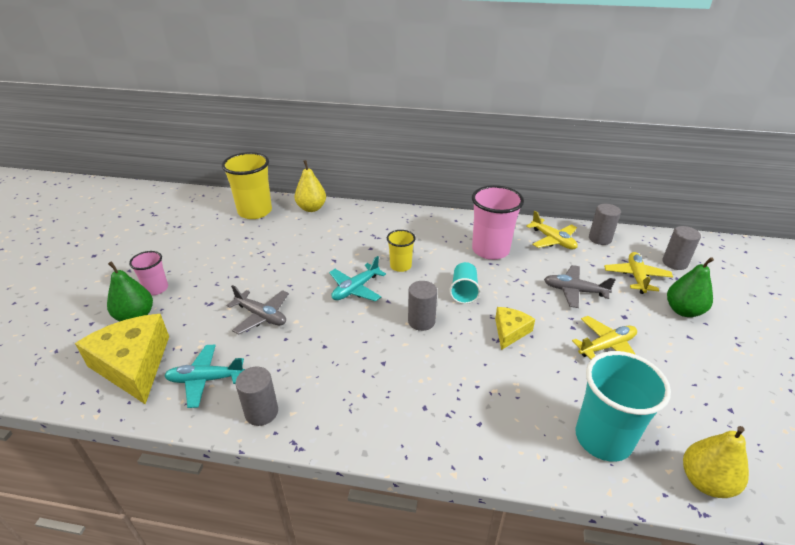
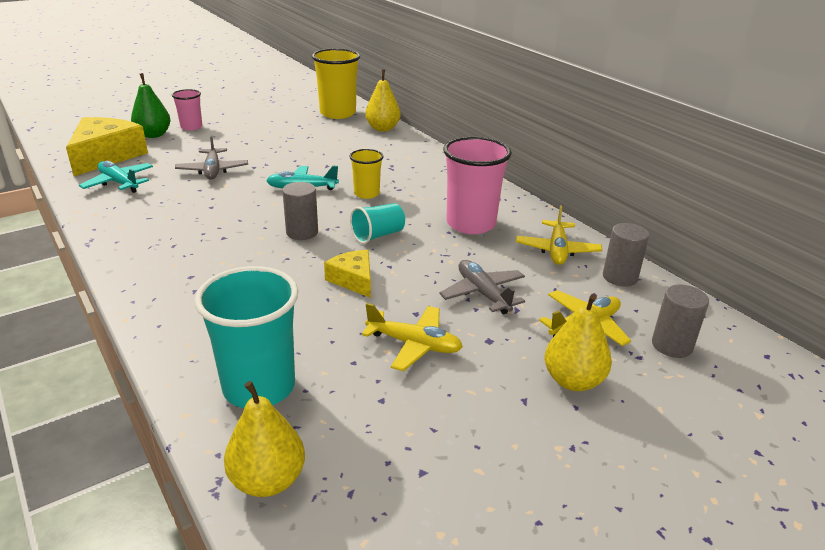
camera: 45 degrees right, 5 degrees down
grey cylinder [235,367,278,426] -> none
yellow cheese [495,307,535,350] -> yellow cheese turned 105 degrees counterclockwise [324,250,371,298]
green pear [667,257,714,317] -> yellow pear [544,294,612,391]

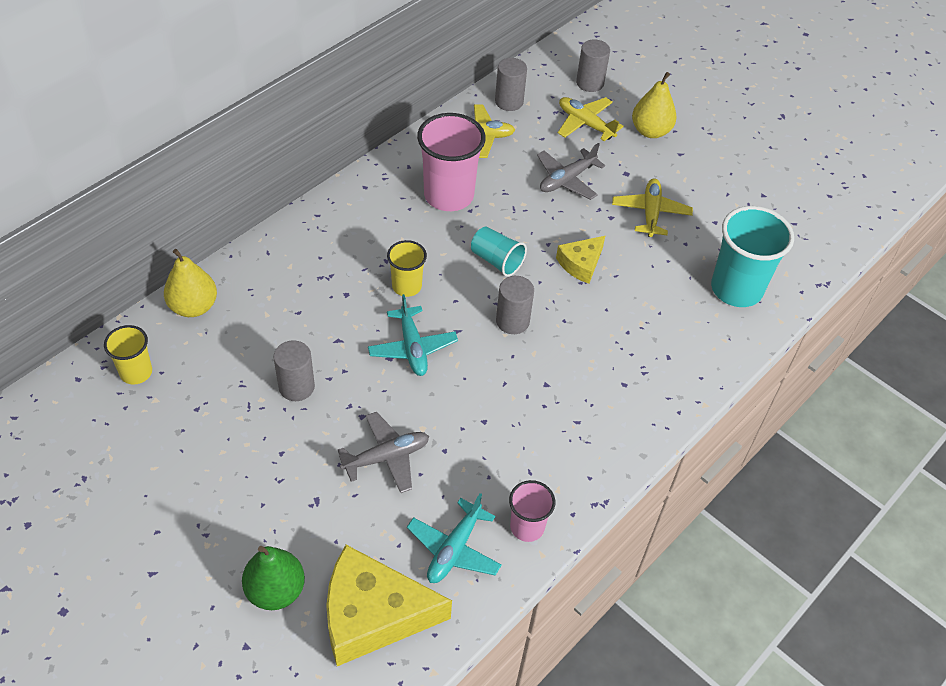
camera: 105 degrees left, 20 degrees up
pink cup [172,89,202,131] -> pink cup moved to [509,480,555,542]
yellow pear [224,381,305,497] -> none
yellow cup [312,48,360,119] -> yellow cup [104,325,152,385], size x0.56
none -> grey cylinder [273,340,315,401]

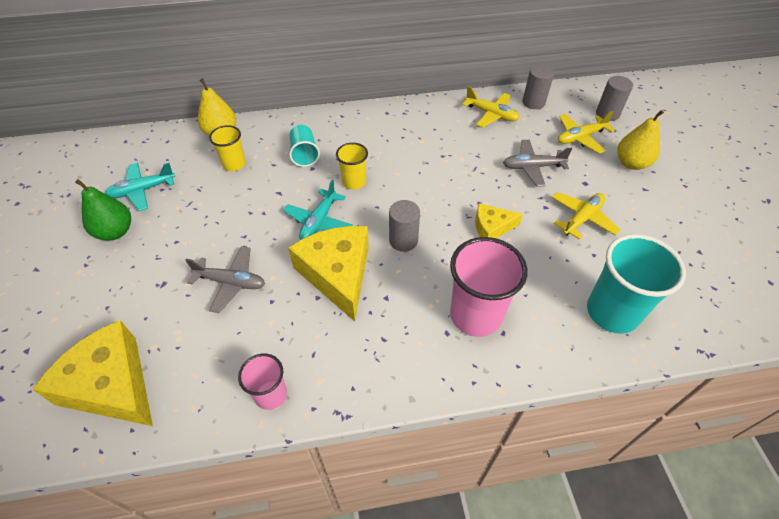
camera: 40 degrees right, 0 degrees up
yellow cup [104,325,152,385] -> yellow cup moved to [209,125,246,171]
green pear [242,546,305,610] -> green pear moved to [75,179,131,240]
grey cylinder [273,340,315,401] -> none
turquoise plane [407,493,502,583] -> turquoise plane moved to [105,163,175,211]
pink cup [417,113,486,211] -> pink cup moved to [450,237,528,337]
turquoise cup [471,227,527,277] -> turquoise cup moved to [289,125,320,167]
yellow plane [558,97,623,141] -> yellow plane turned 105 degrees counterclockwise [558,111,615,154]
none -> yellow cheese [288,226,369,321]

